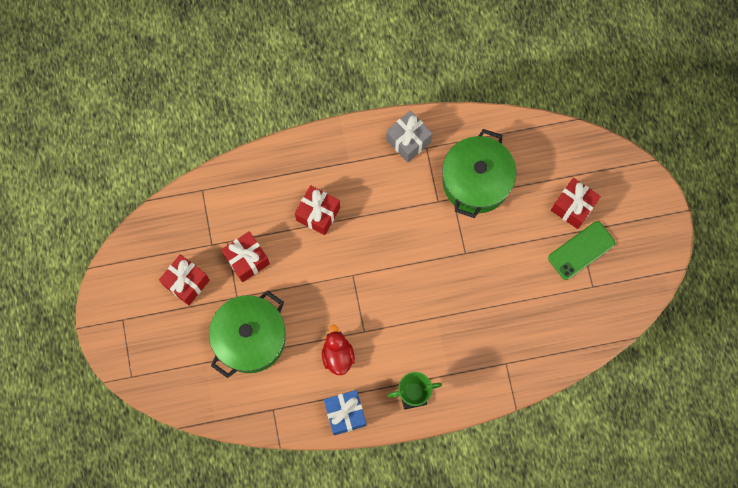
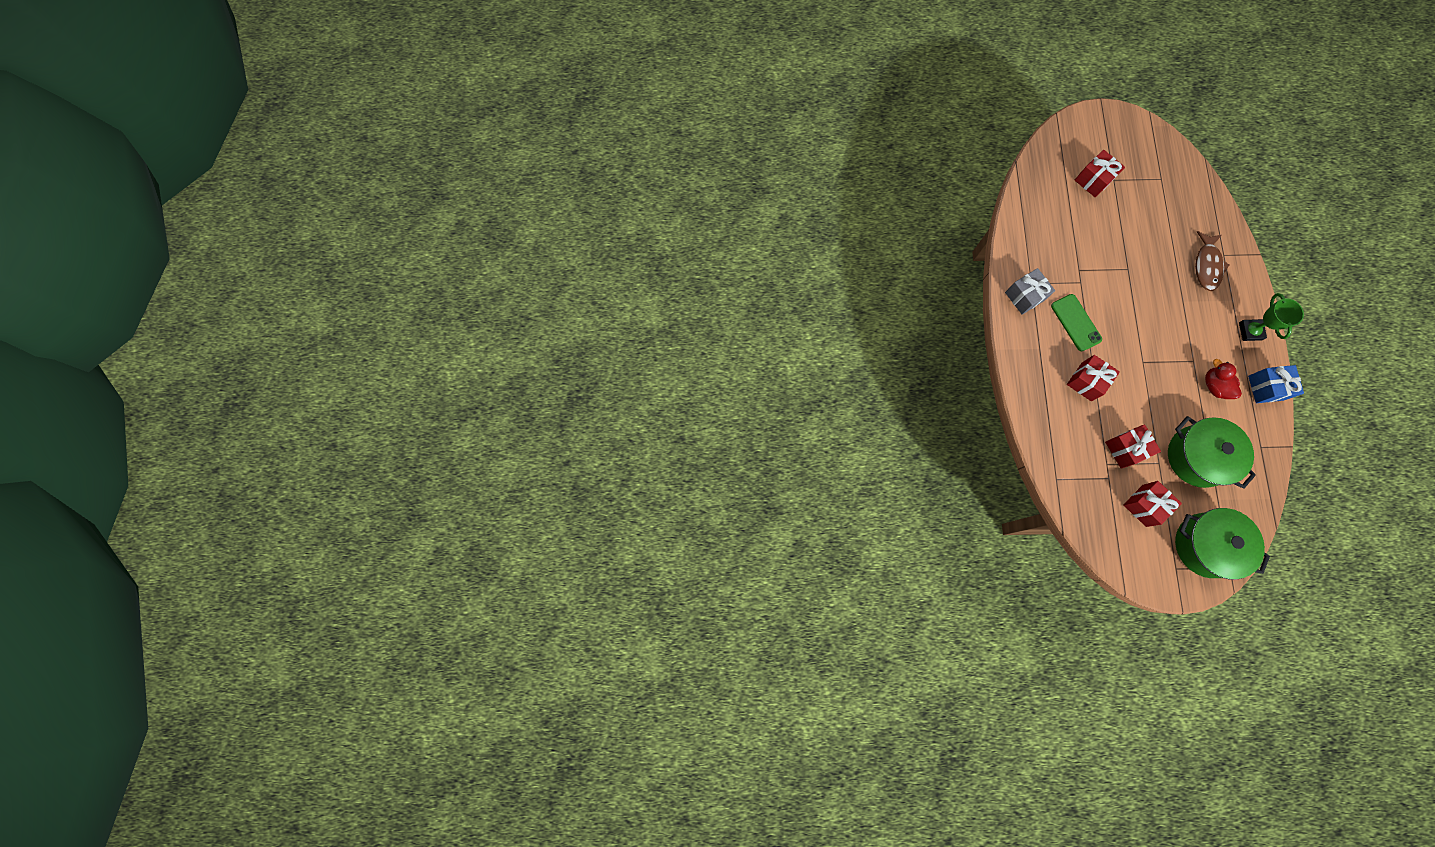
camera: 80 degrees left, 0 degrees up
red duck [322,325,355,375] -> red duck turned 60 degrees clockwise [1205,359,1242,399]
green pot [442,129,516,218] -> green pot moved to [1175,508,1270,580]
green phone [548,221,615,280] -> green phone moved to [1051,294,1102,351]
none -> brown fish [1195,231,1230,291]

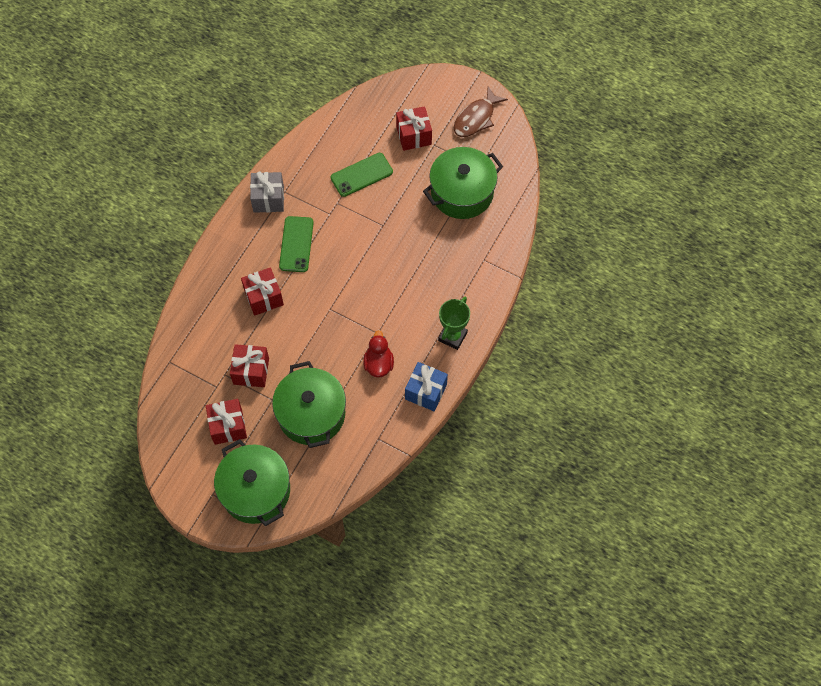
camera: 30 degrees right, 10 degrees down
brown fish [1195,231,1230,291] -> brown fish moved to [454,87,508,137]
none -> green phone [331,153,393,197]
none -> green pot [423,147,503,219]

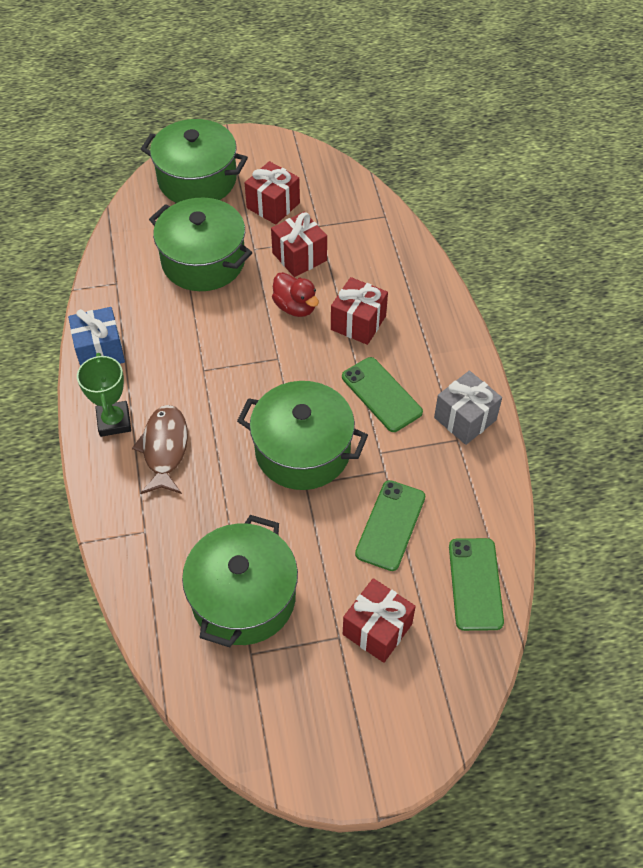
camera: 140 degrees right, 10 degrees down
red duck [363,330,394,378] -> red duck moved to [272,272,319,317]
brown fish [454,87,508,137] -> brown fish moved to [132,405,188,494]
none -> green pot [237,381,368,490]
none -> green phone [449,538,504,631]

